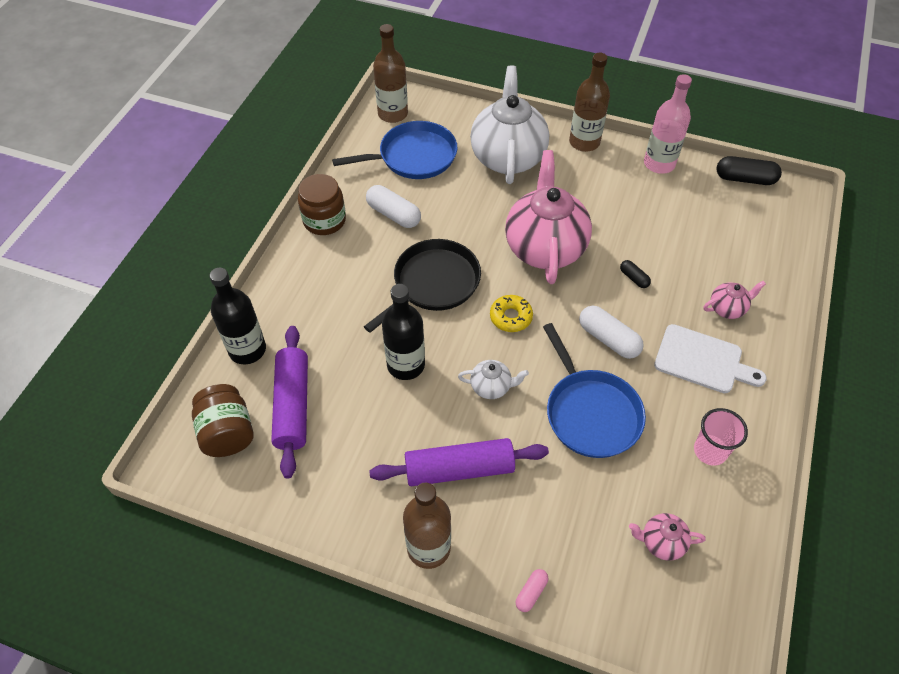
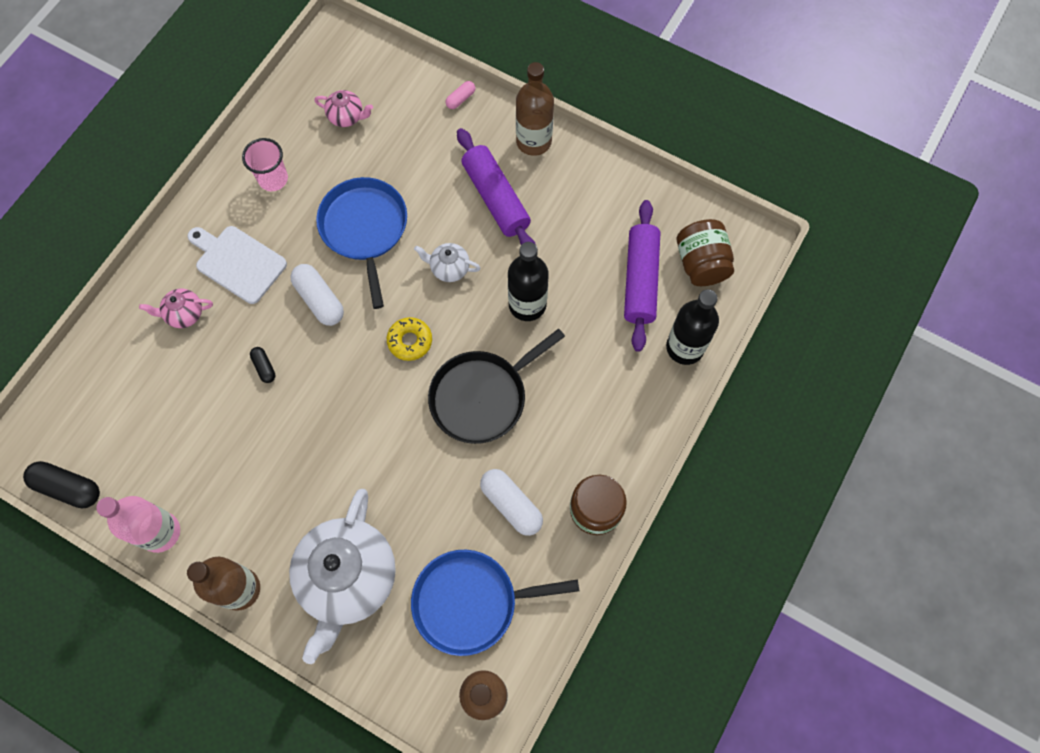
camera: 170 degrees left, 15 degrees up
purple rolling pin [369,438,549,486] -> purple rolling pin turned 60 degrees clockwise [457,128,536,245]
pink teapot [505,150,592,284] -> none

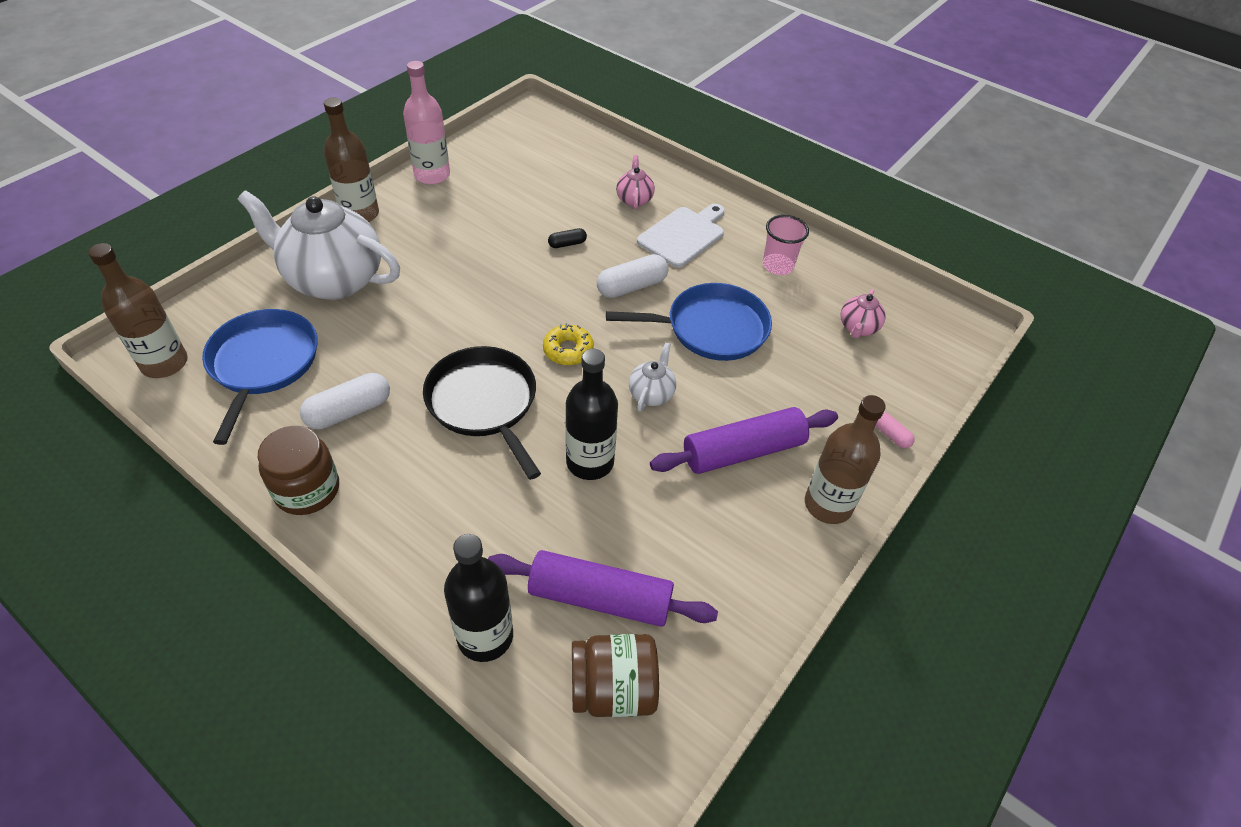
camera: 95 degrees right, 20 degrees down
black capsule [23,461,100,508] -> none

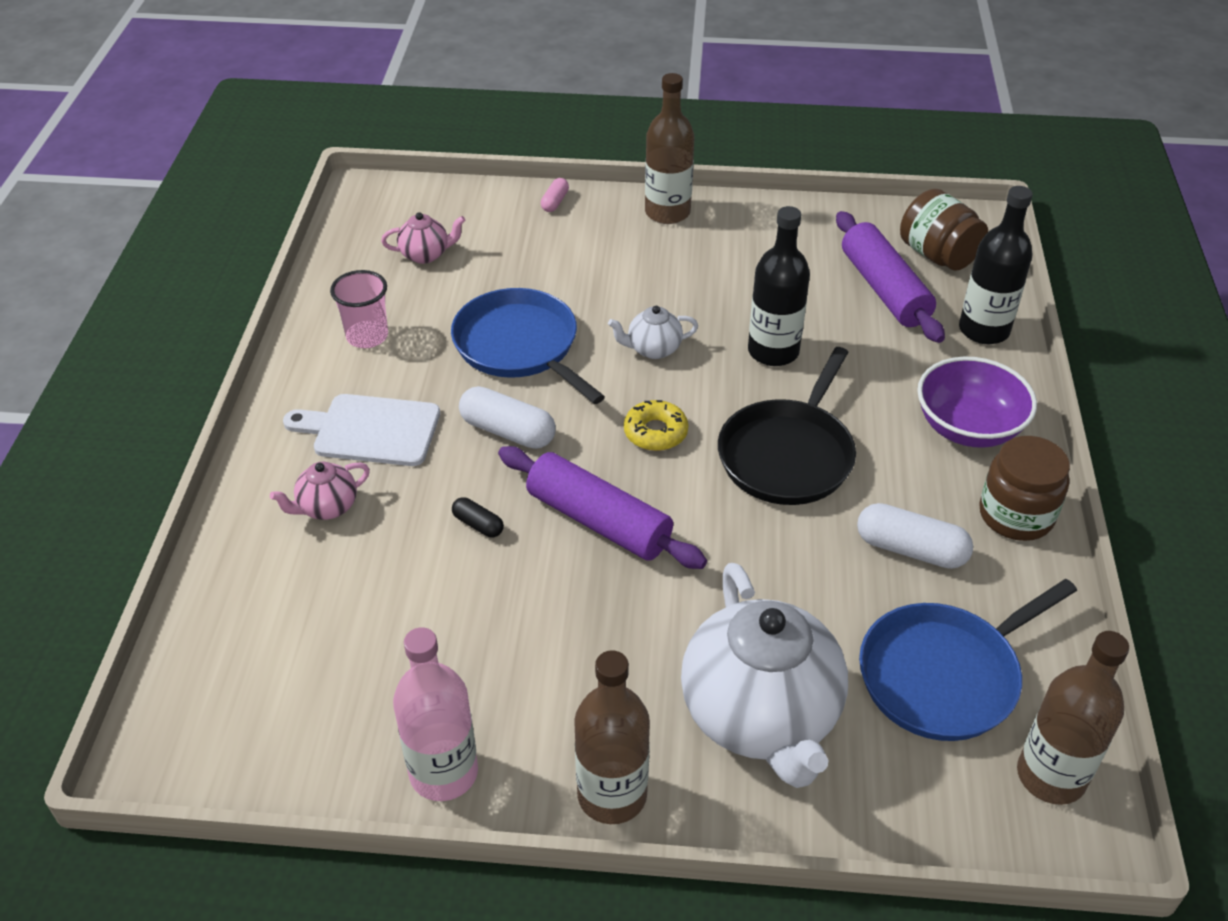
camera: 120 degrees left, 5 degrees down
purple rolling pin [650,407,838,474] -> purple rolling pin moved to [498,446,707,569]
none -> purple bowl [917,357,1037,448]

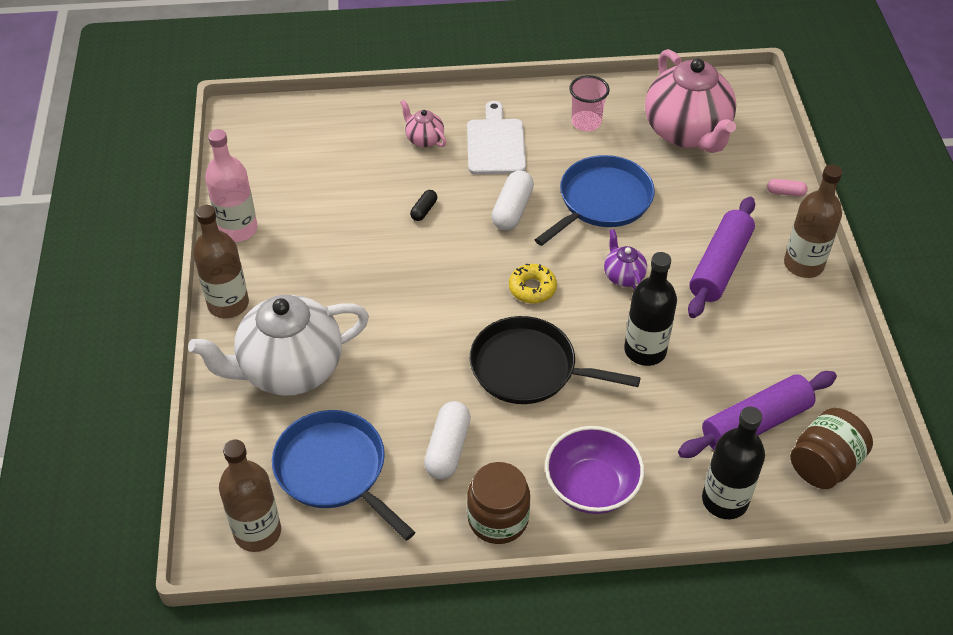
camera: 80 degrees right, 5 degrees up
pink teapot [381,212,466,264] -> pink teapot [645,49,737,153], size x2.30
purple rolling pin [498,446,707,569] -> purple rolling pin moved to [688,197,755,318]
white teapot [608,306,698,359] -> purple teapot [604,229,647,289]

